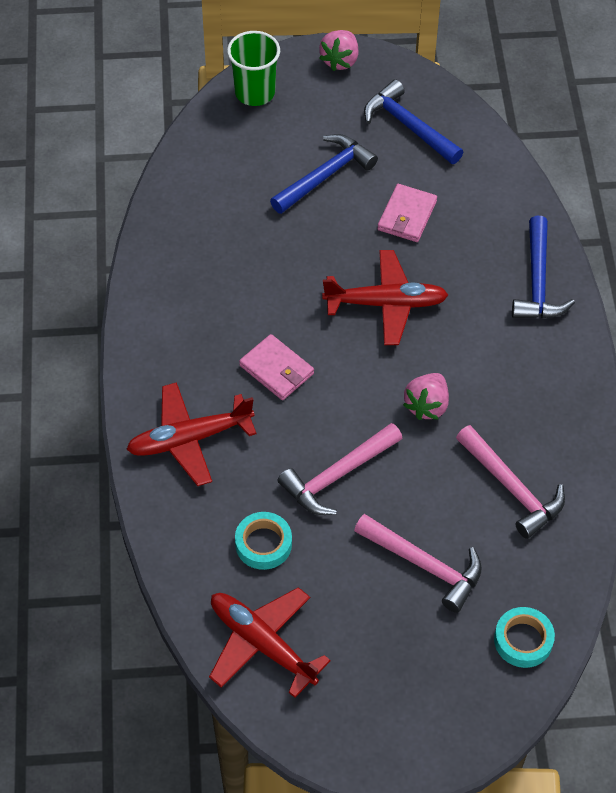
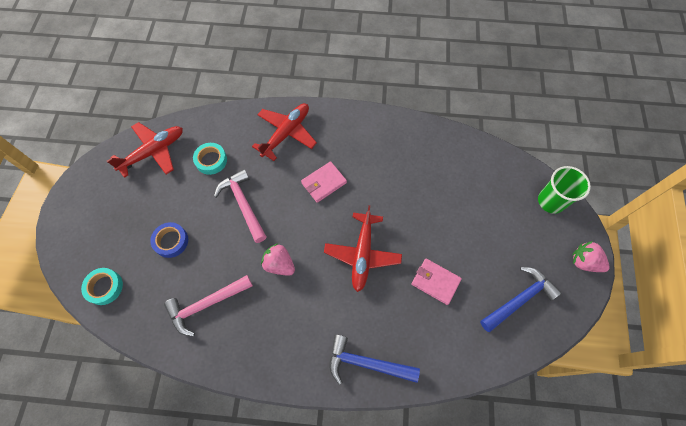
camera: 100 degrees right, 10 degrees up
red plane [126,382,257,486] -> red plane turned 45 degrees clockwise [252,103,317,161]
blue hammer [270,134,378,214] -> none
pink hammer [354,514,482,613] -> blue tape [150,222,188,258]

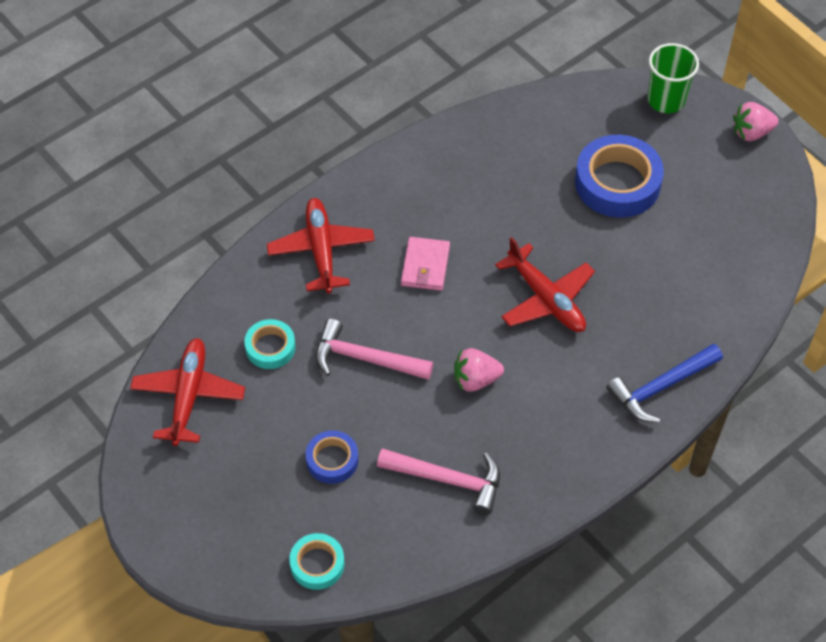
camera: 45 degrees left, 10 degrees down
pink hammer [164,275,253,337] -> pink hammer turned 90 degrees counterclockwise [377,448,500,515]
pink wallet [411,259,462,305] -> none
blue hammer [480,267,561,332] -> none
none -> blue tape [575,135,664,218]

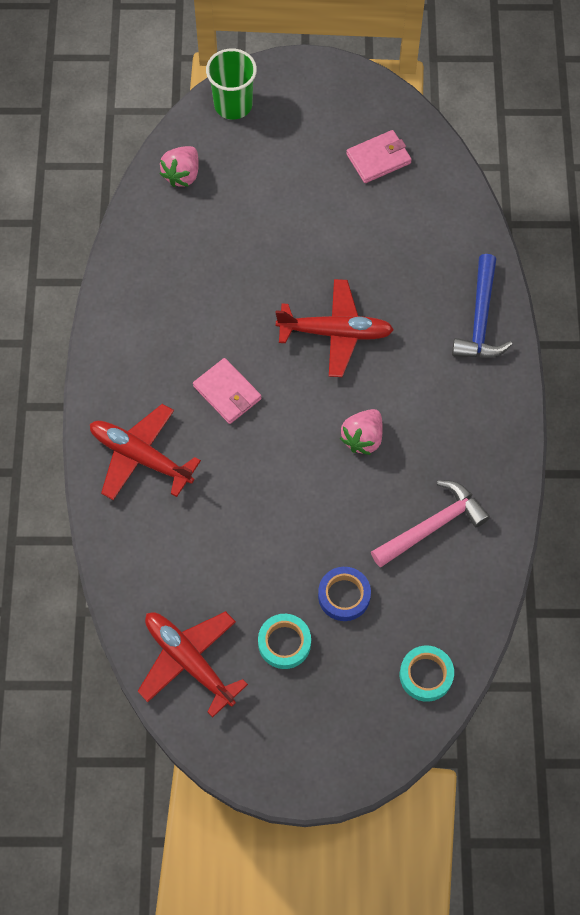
camera: 50 degrees left, 10 degrees up
turquoise tape [244,319,296,369] -> turquoise tape moved to [258,614,311,669]
pink hammer [315,319,433,380] -> none
blue tape [575,135,664,218] -> none
pink strawberry [733,102,779,141] -> pink strawberry moved to [160,146,199,187]
none -> pink wallet [346,130,412,183]

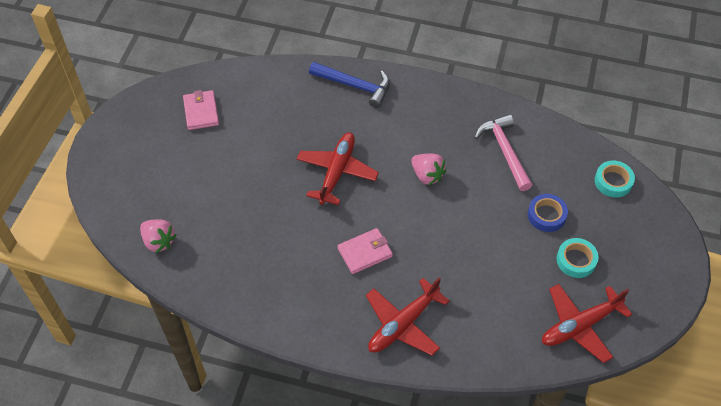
camera: 75 degrees left, 10 degrees down
green cup [206,48,257,120] -> none

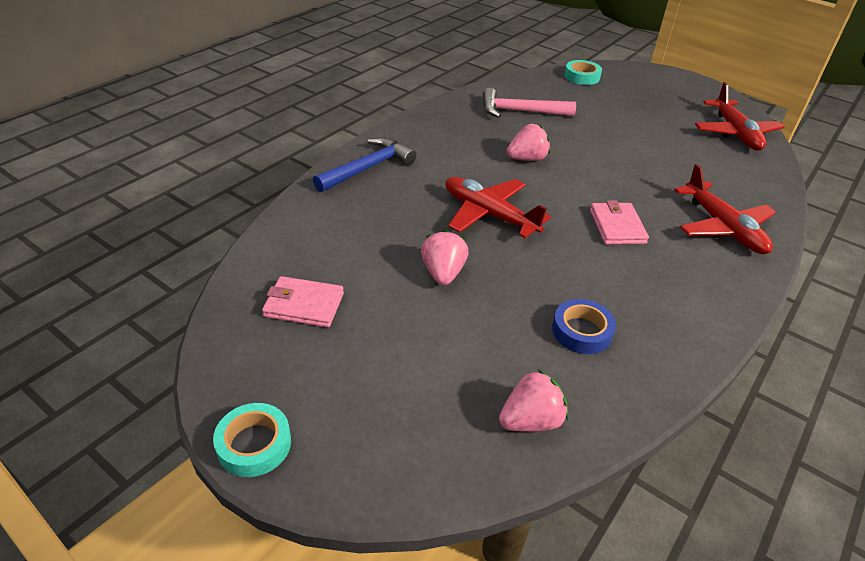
camera: 70 degrees left, 15 degrees down
blue tape [528,194,568,232] -> blue tape moved to [552,299,616,354]
turquoise tape [556,238,598,278] -> turquoise tape moved to [213,403,291,477]
none -> pink strawberry [421,230,469,285]

